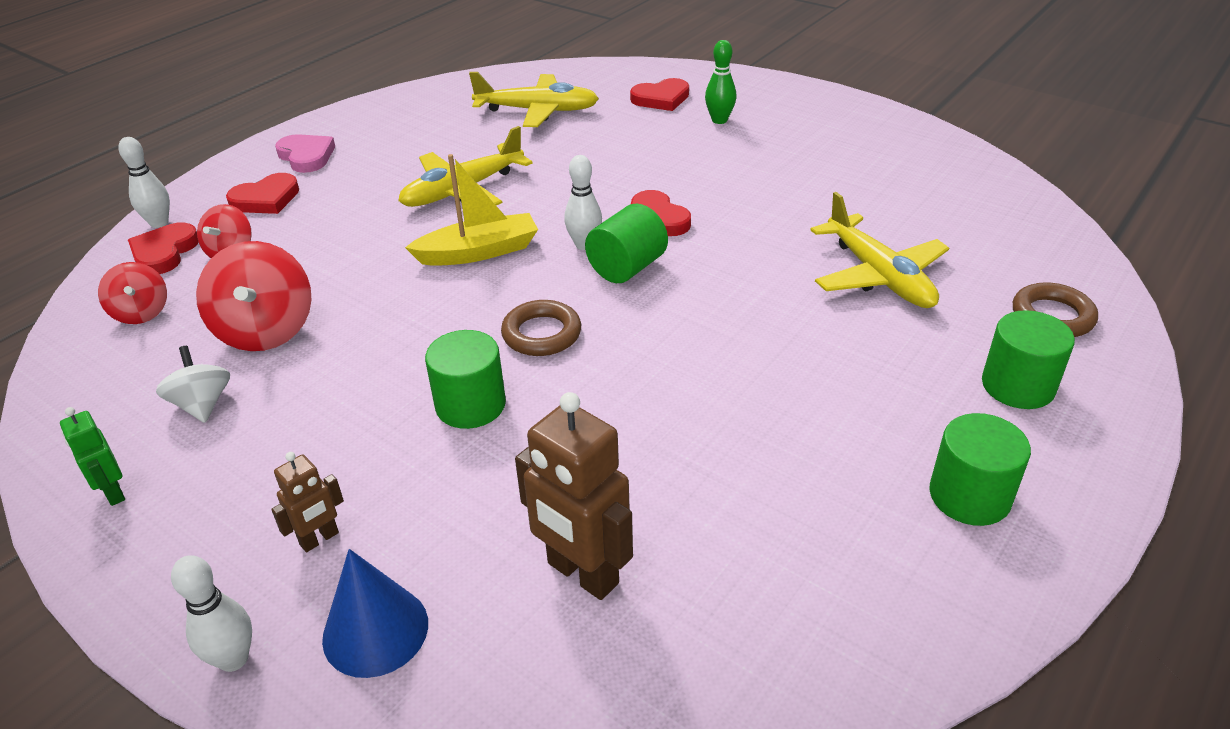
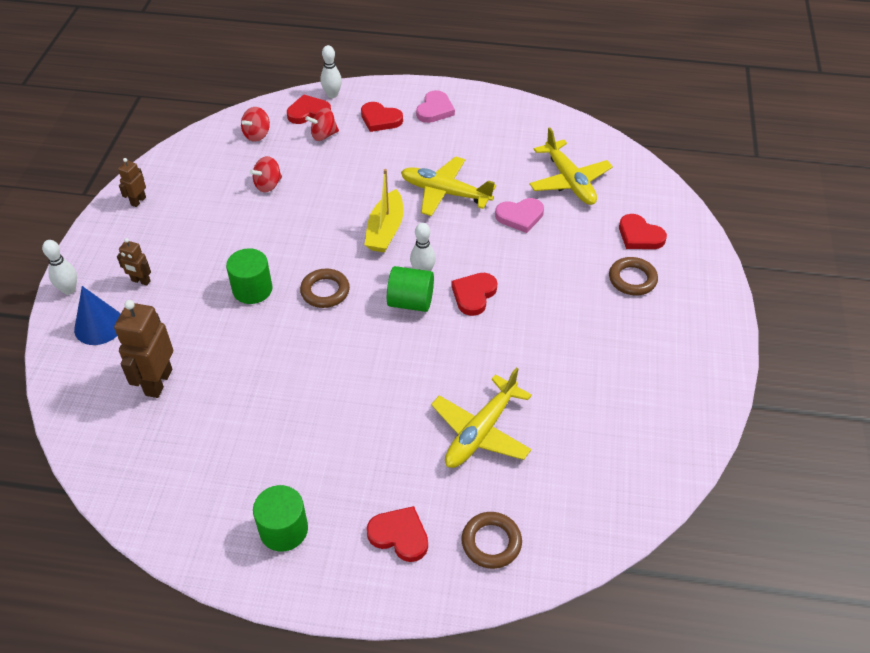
camera: 60 degrees right, 10 degrees up
green robot [60,407,125,506] -> brown robot [118,158,146,207]
white spinning top [156,346,230,423] -> none
red spinning top [196,241,311,351] -> red spinning top [250,156,282,192], size x0.59
yellow boat [405,154,538,266] -> yellow boat turned 60 degrees clockwise [364,169,403,253]
green bowling pin [705,40,736,124] -> brown ring [609,257,658,295]
green cylinder [982,310,1075,409] -> red heart [367,506,428,562]
none -> pink heart [495,198,544,233]

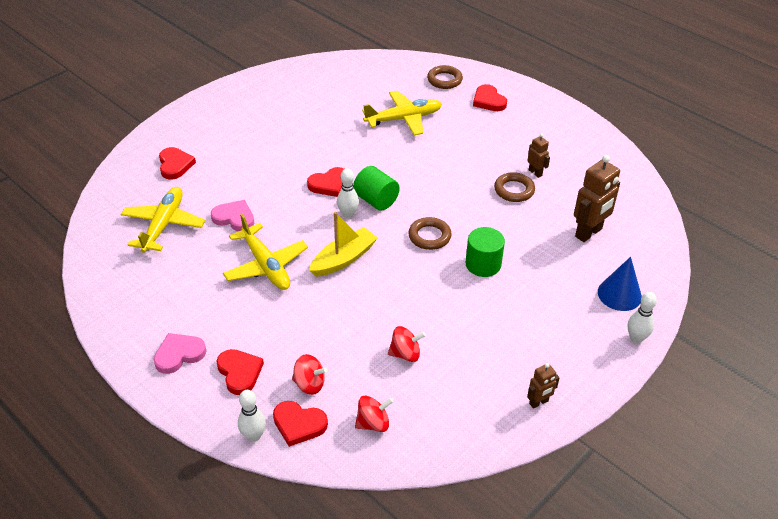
camera: 145 degrees left, 5 degrees down
brown robot [117,238,151,285] -> brown robot moved to [527,134,550,178]
green cylinder [253,485,308,552] -> none
brown ring [609,257,658,295] -> brown ring moved to [494,172,535,202]

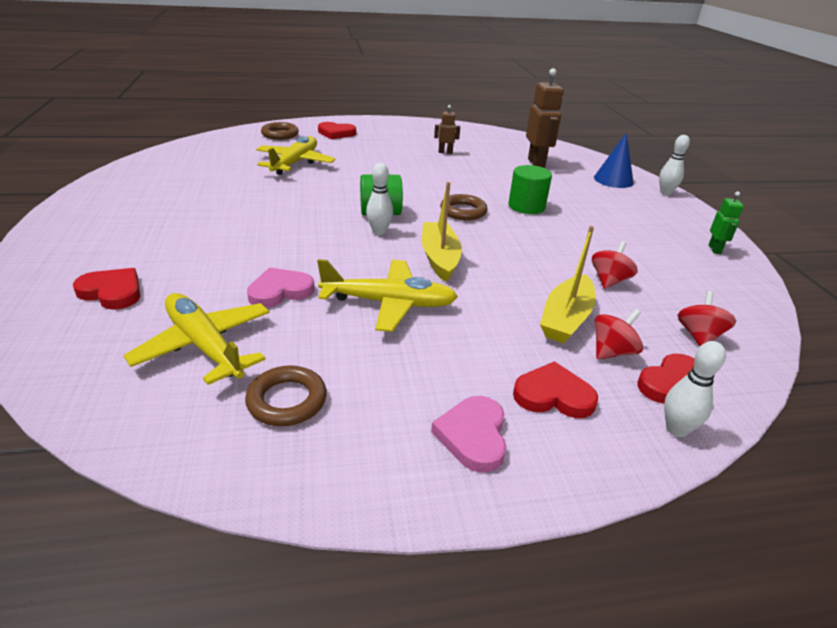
camera: 55 degrees left, 10 degrees down
red heart [307,167,344,197] -> none
brown ring [494,172,535,202] -> brown ring moved to [245,365,327,426]
brown robot [527,363,560,409] -> green robot [709,191,744,254]
none -> yellow boat [540,226,596,343]

